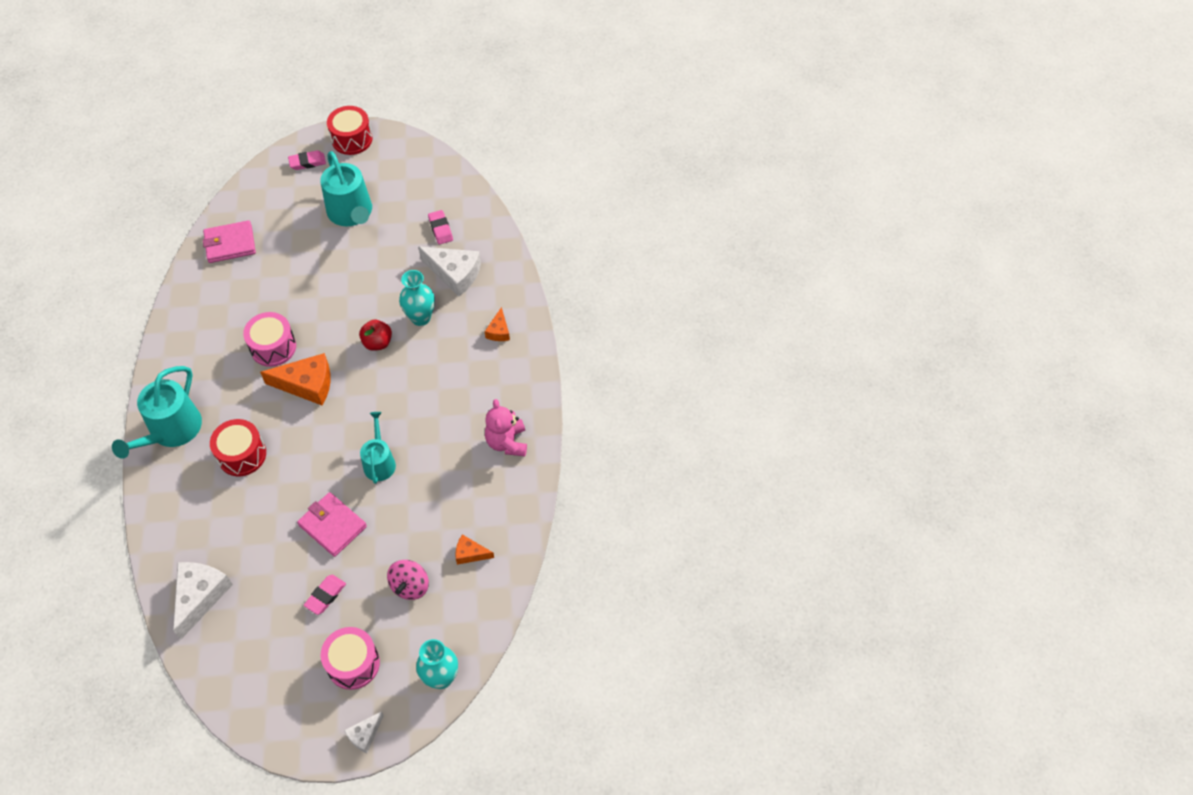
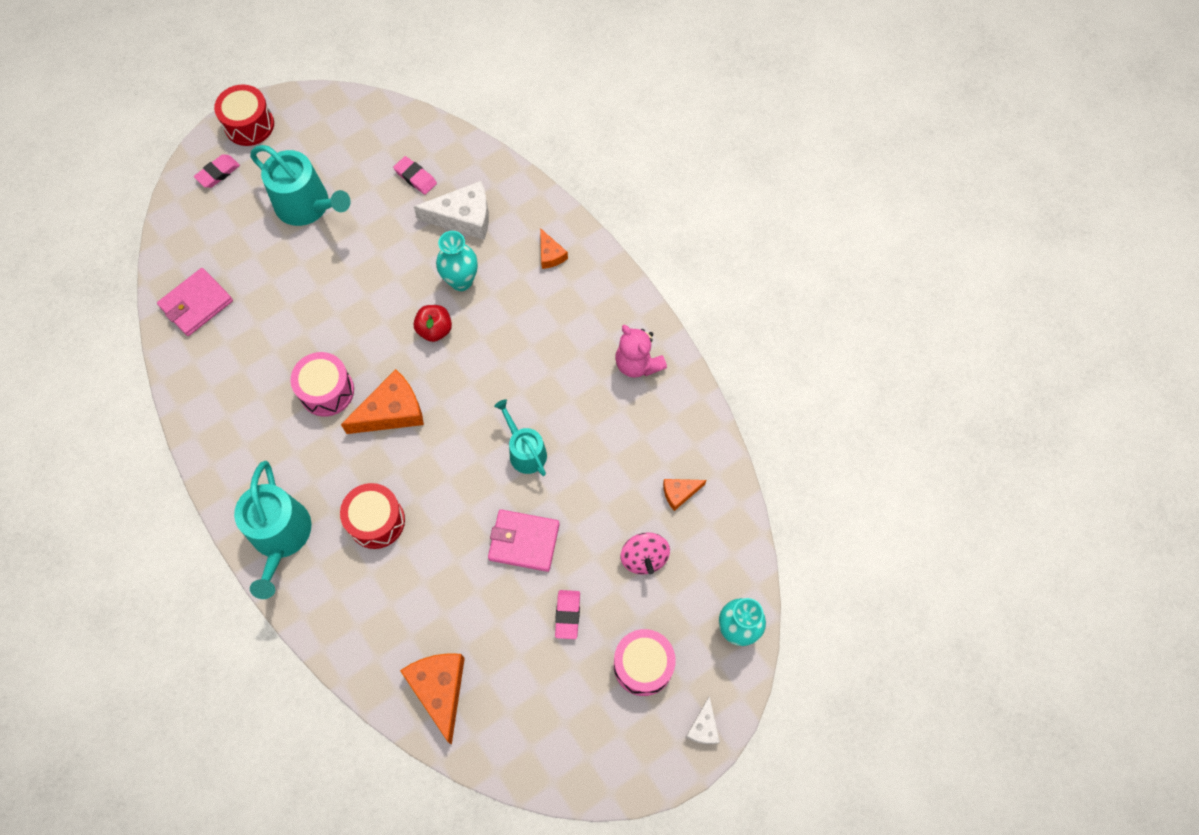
camera: 30 degrees left, 10 degrees up
white cheese [173,562,233,640] -> orange cheese [400,653,465,744]

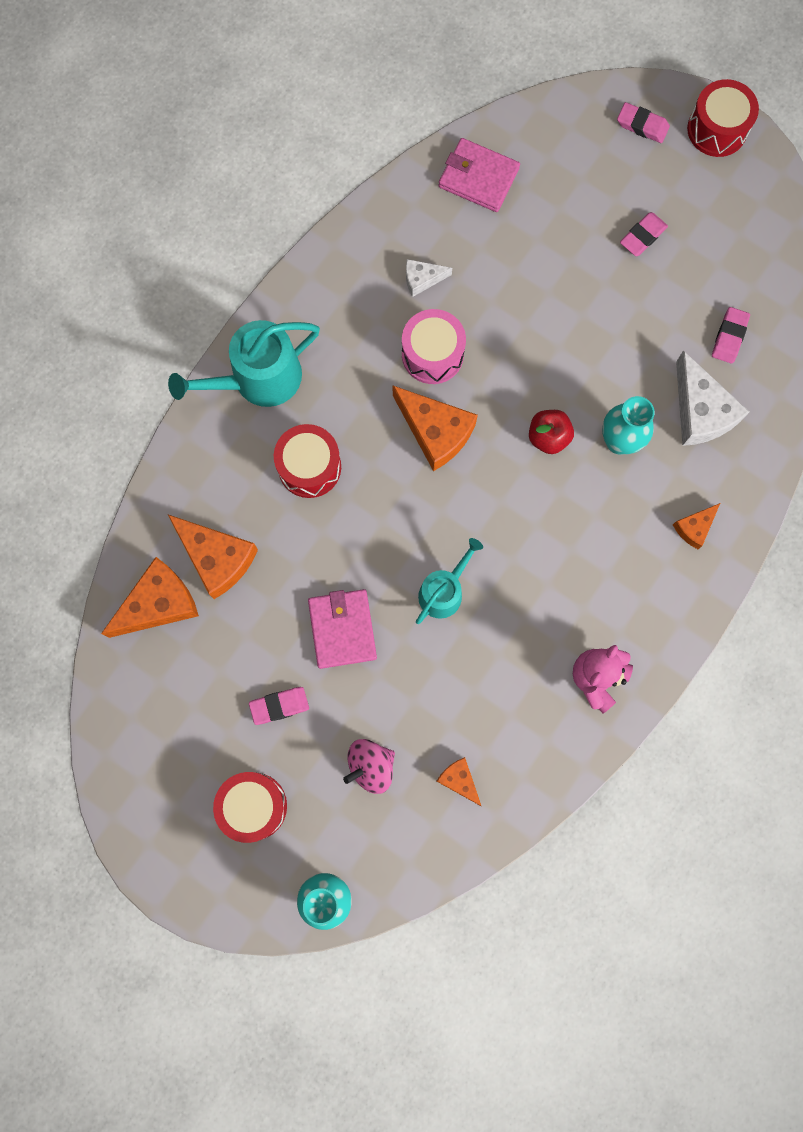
camera: 70 degrees right, 10 degrees up
turquoise watering can [250,145,351,226] -> pink eraser [620,212,668,256]
pink drum [614,629,676,696] -> red drum [213,772,287,843]
white cheese [686,696,720,744] -> white cheese moved to [406,259,452,297]
none -> orange cheese [168,515,258,599]

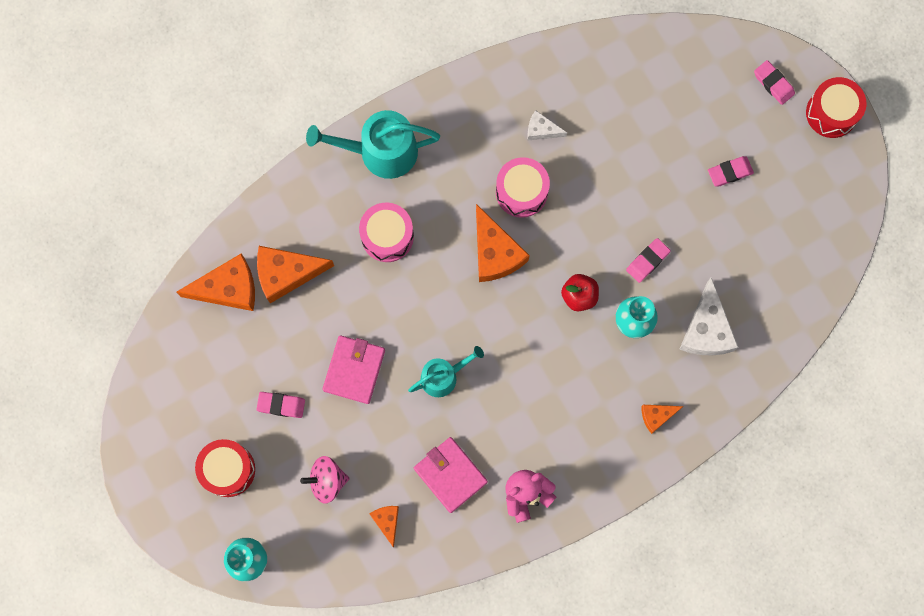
camera: 25 degrees right, 0 degrees up
orange cheese [168,515,258,599] -> orange cheese turned 105 degrees clockwise [257,246,334,303]
red drum [274,424,341,498] -> pink drum [359,203,414,262]
pink wallet [439,138,520,212] -> pink wallet moved to [414,437,488,513]
pink eraser [712,307,750,364] -> pink eraser moved to [626,238,671,283]

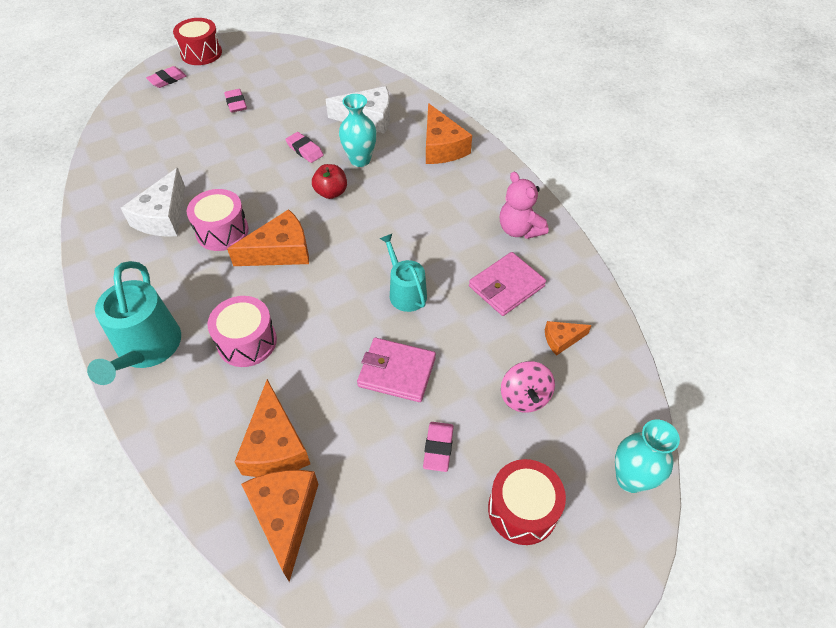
camera: 90 degrees left, 25 degrees down
white cheese [527,110,567,140] -> white cheese [121,168,185,237], size x1.87
orange cheese [641,405,683,434] -> orange cheese [426,103,472,164], size x1.87

